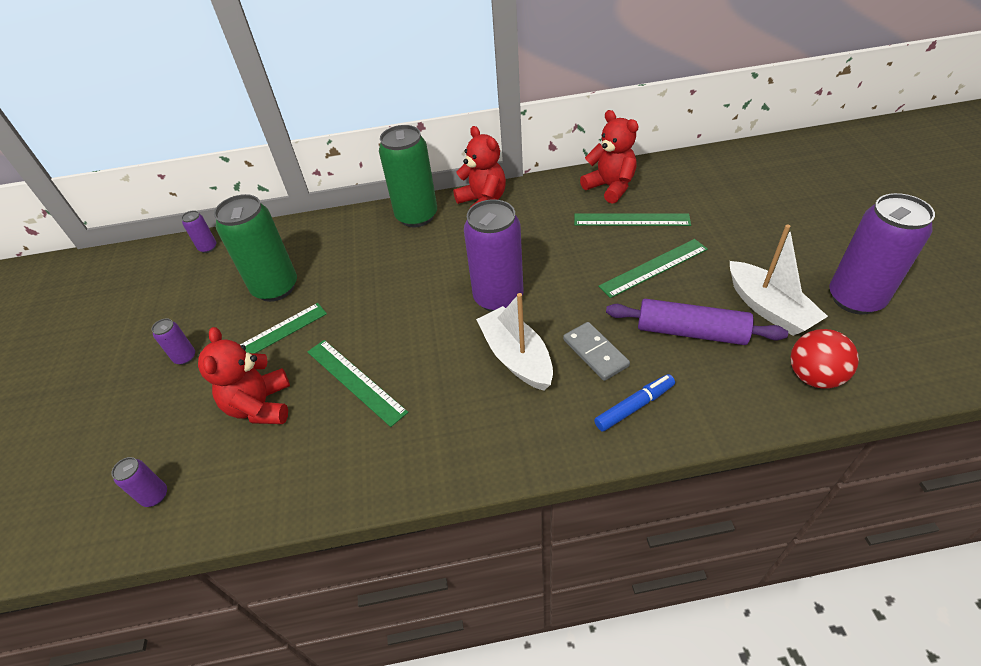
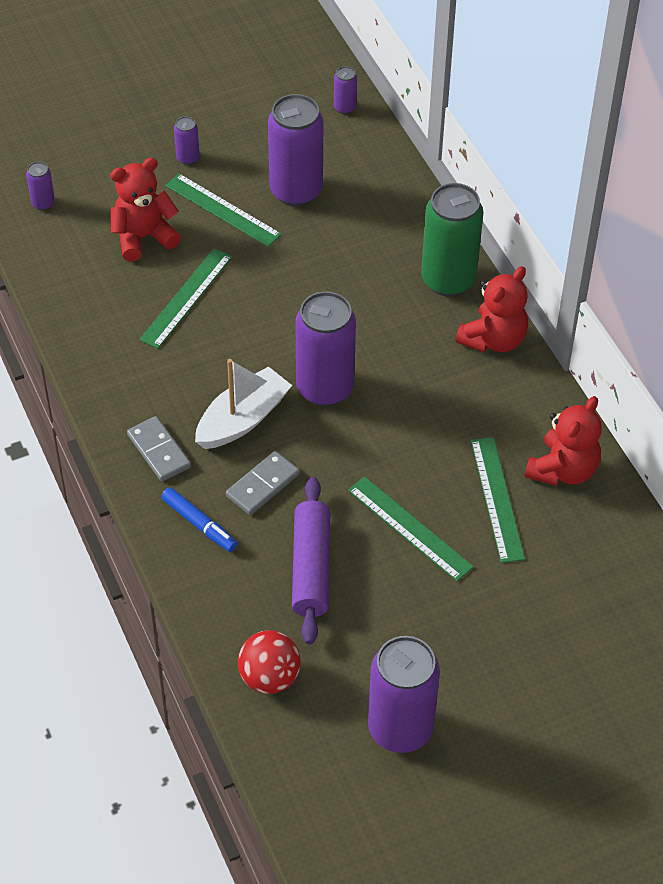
camera: 70 degrees right, 5 degrees up
green can [214,194,297,302] -> purple can [268,94,323,206]
white boat [730,224,828,336] -> none
none -> grey domino [127,416,191,482]

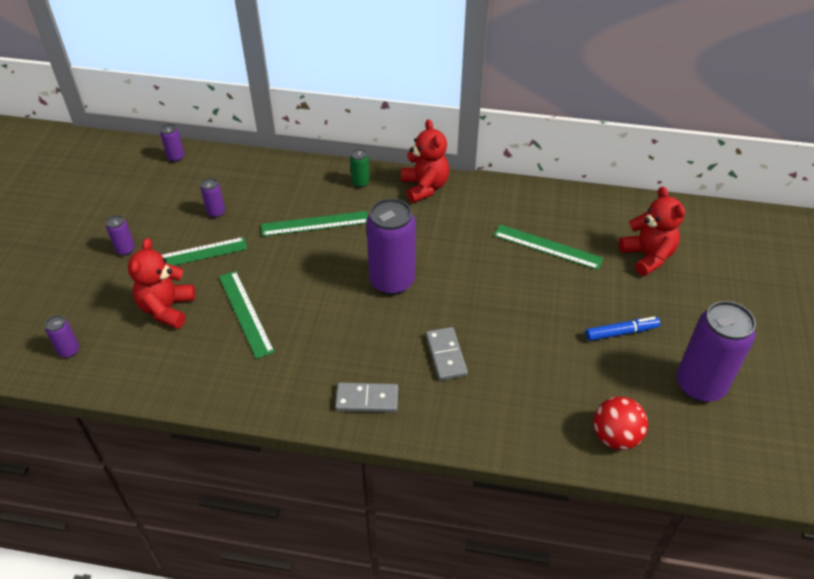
camera: 55 degrees left, 5 degrees down
blue marker [161,487,238,552] -> blue marker moved to [585,317,660,341]
white boat [195,359,292,449] -> none
purple can [268,94,323,206] -> purple can [201,178,225,218], size x0.44
purple rolling pin [292,477,330,644] -> none
green ruler [348,476,474,581] -> green ruler moved to [261,211,368,236]
green can [421,183,484,297] -> green can [350,149,370,188], size x0.44
red teddy bear [525,396,602,486] -> red teddy bear moved to [619,186,685,276]

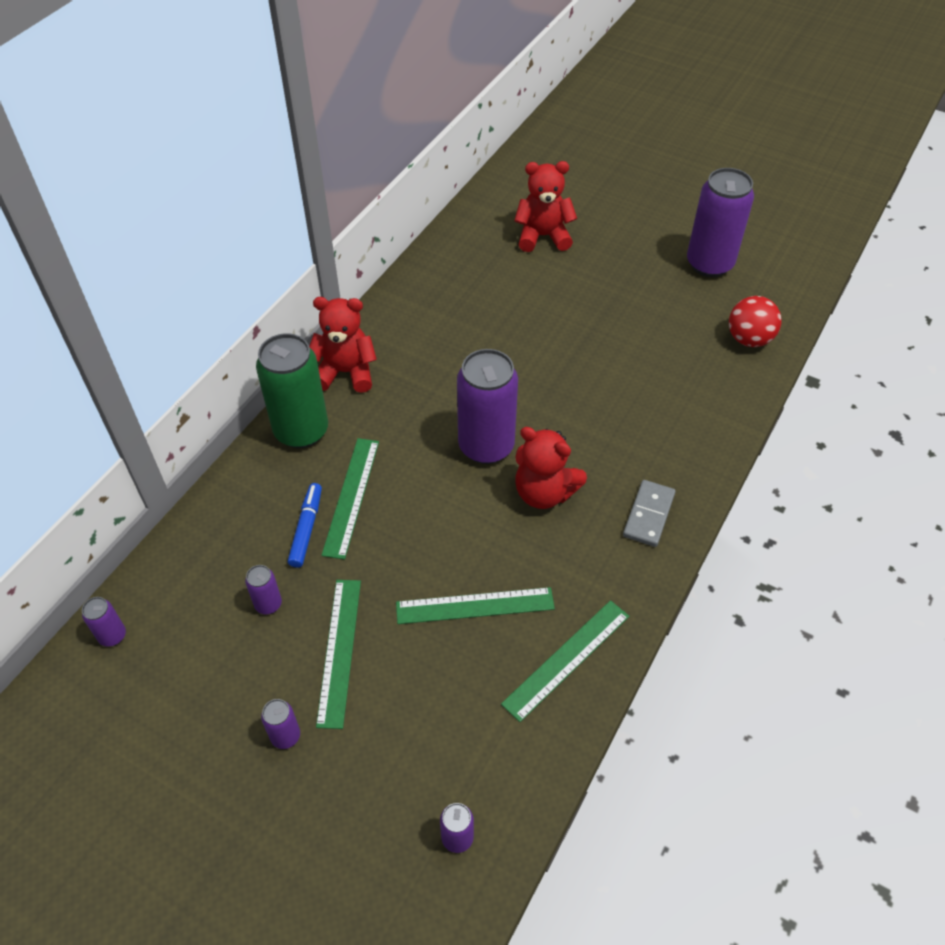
camera: 70 degrees left, 5 degrees up
red teddy bear [128,238,195,329] -> red teddy bear moved to [515,427,587,509]
green can [350,149,370,188] -> green can [256,333,328,448], size x2.26
grey domino [426,327,468,380] -> none
green ruler [493,225,603,270] -> green ruler moved to [501,600,629,722]
blue marker [585,317,660,341] -> blue marker moved to [288,483,322,568]

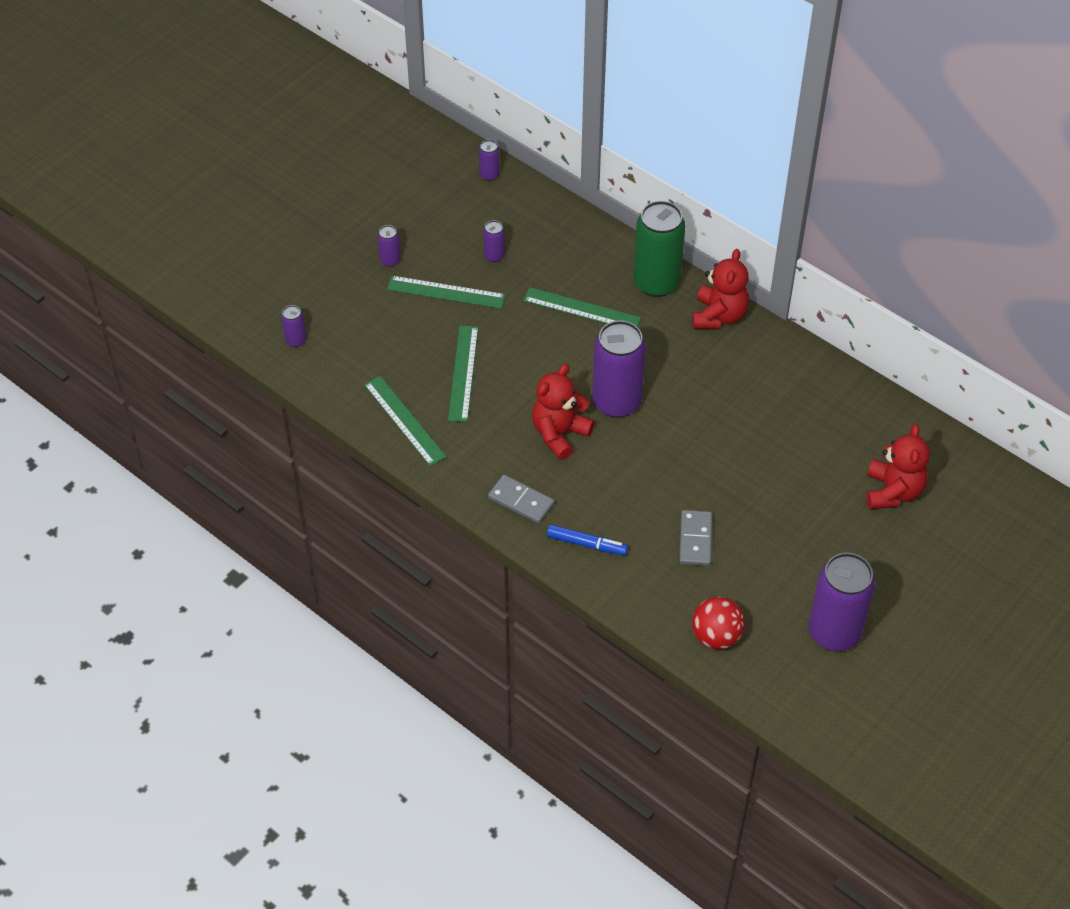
camera: 100 degrees right, 0 degrees up
blue marker [288,483,322,568] -> blue marker moved to [547,525,628,556]
none -> grey domino [679,510,712,566]

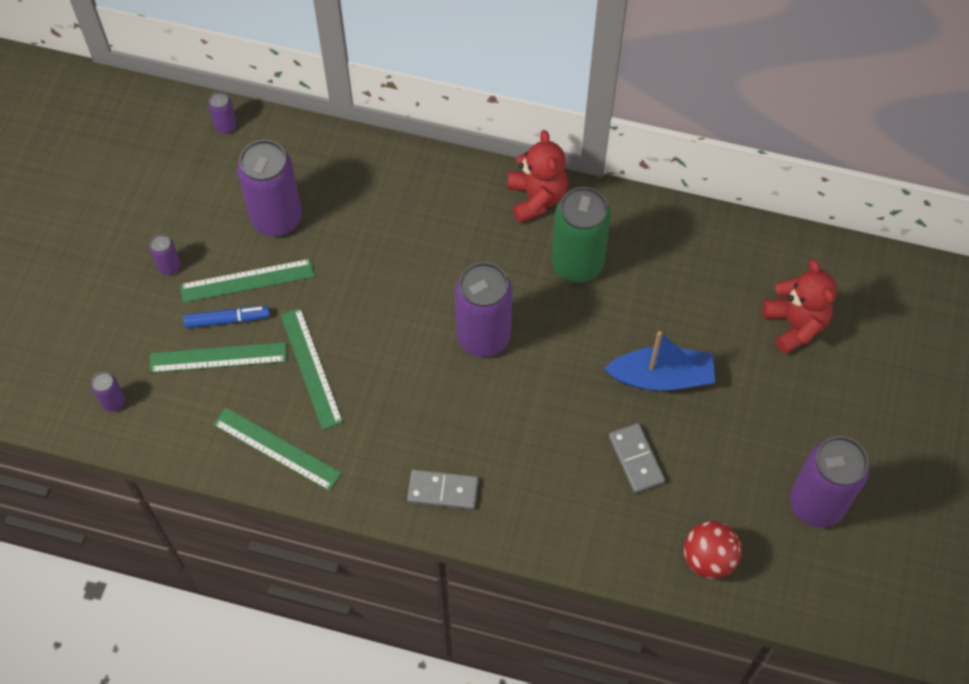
camera: 25 degrees left, 10 degrees up
purple can [483,220,505,262] -> purple can [237,140,302,236], size x2.26
green ruler [523,287,641,327] -> green ruler moved to [150,342,287,373]
red teddy bear [532,364,595,460] -> none
blue marker [547,525,628,556] -> blue marker moved to [183,306,270,328]
green can [633,201,686,297] -> green can moved to [551,187,611,283]
none -> blue boat [604,331,715,391]

